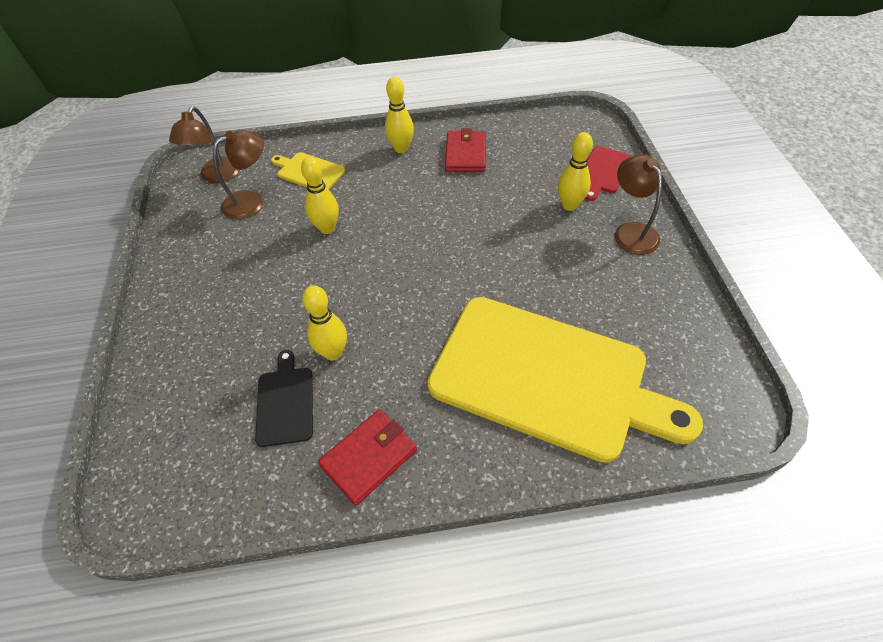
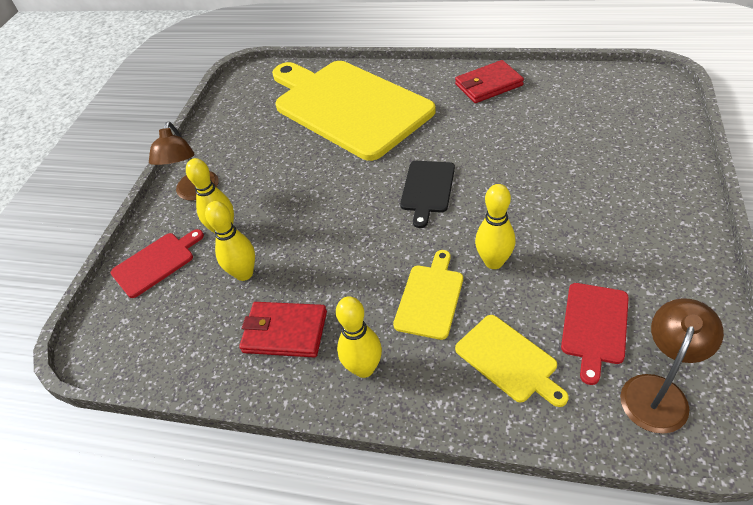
camera: 155 degrees left, 5 degrees down
brown lamp [213,130,264,219] -> red cutting board [561,283,629,385]
black cutting board [255,350,313,447] -> black cutting board moved to [400,161,455,228]
yellow bowling pin [302,285,347,360] -> yellow bowling pin moved to [205,201,255,281]
red wallet [445,128,486,172] -> red wallet turned 75 degrees clockwise [239,302,327,358]
none -> yellow cutting board [393,250,463,340]

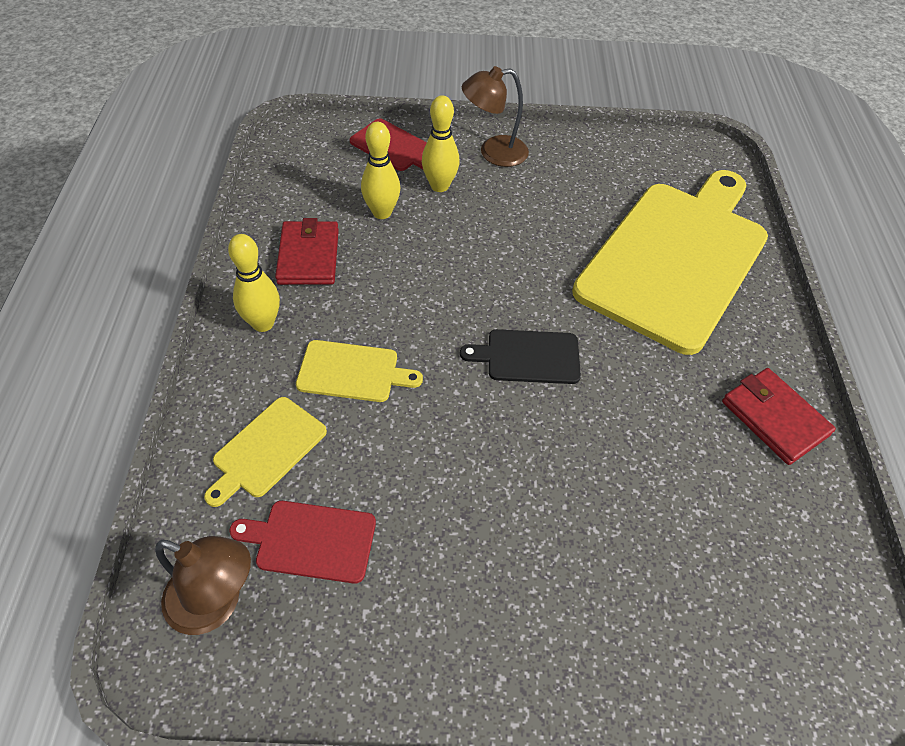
camera: 70 degrees right, 5 degrees up
yellow bowling pin [475,184,515,269] -> none

